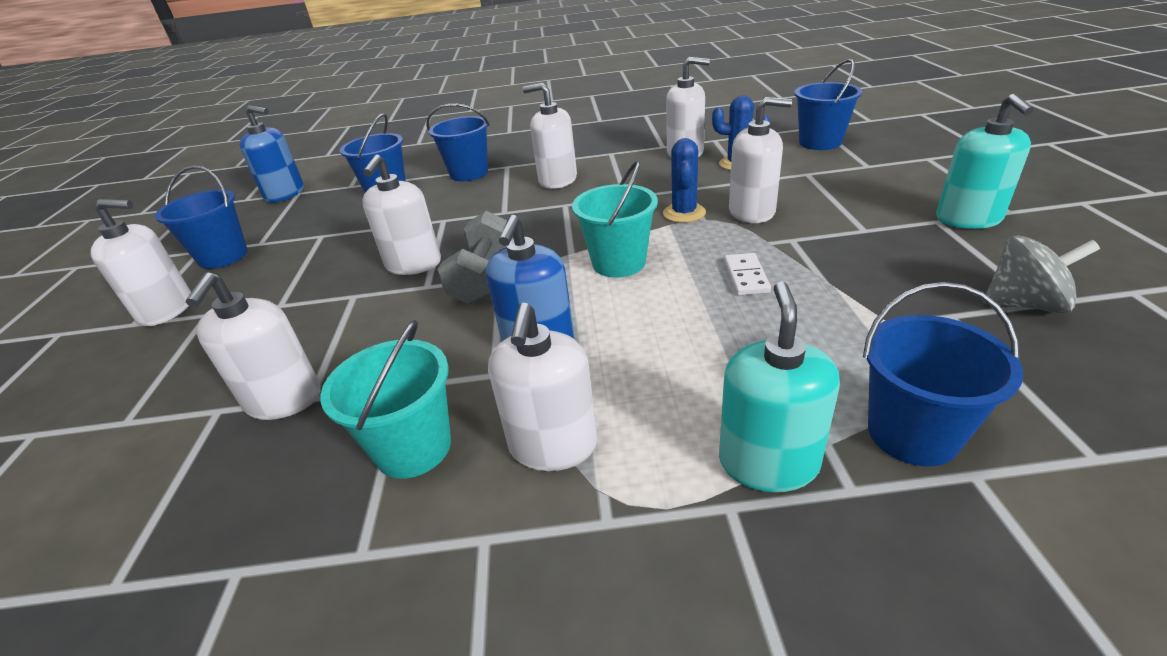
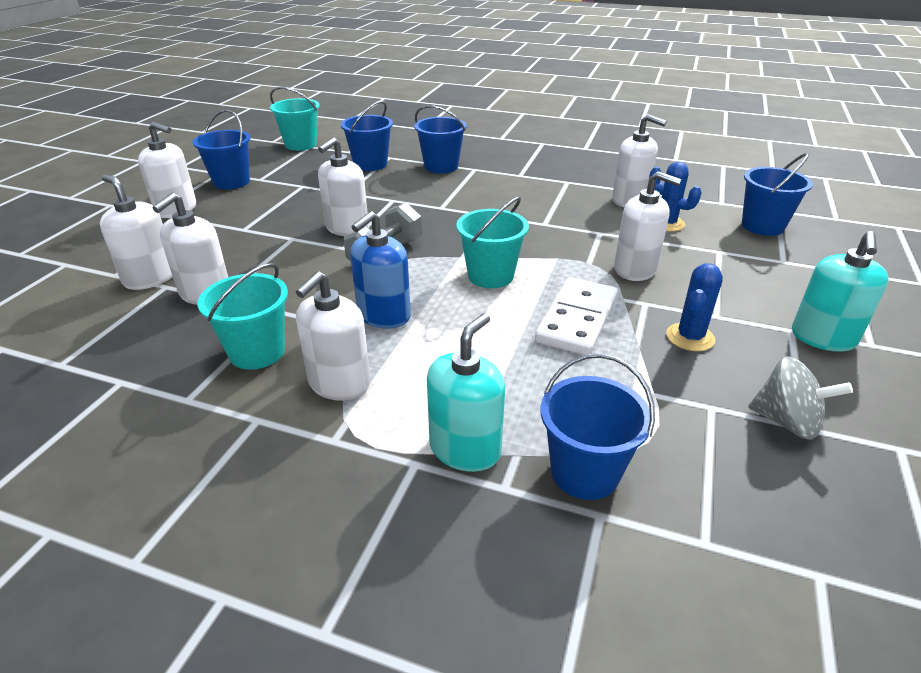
camera: 20 degrees right, 0 degrees up
blue soap dispenser [239,105,304,202] -> turquoise bucket [270,87,320,151]
white soap dispenser [523,83,577,189] -> white soap dispenser moved to [100,174,173,290]
blue cactus [663,138,706,223] -> blue cactus moved to [666,263,723,351]
white domino [724,253,771,295] -> white domino [535,277,618,355], size x1.92

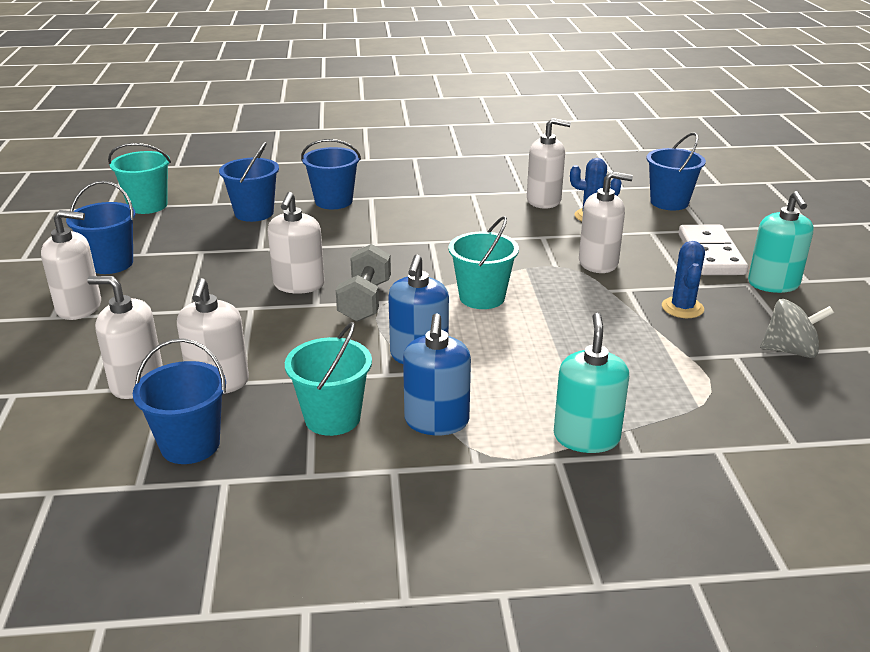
camera: 25 degrees left, 5 degrees down
white soap dispenser [296,271,371,401] -> blue soap dispenser [403,313,471,435]
white domino [535,277,618,355] -> white domino moved to [678,225,748,275]
blue bucket [540,353,655,500] -> blue bucket moved to [133,338,226,464]

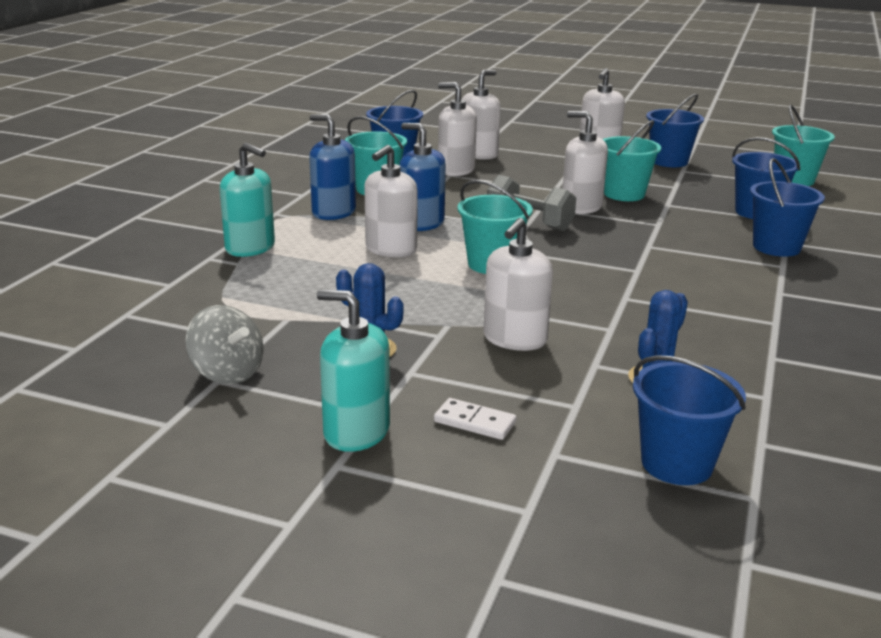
camera: 115 degrees right, 5 degrees down
white soap dispenser [527,118,571,209] -> white soap dispenser moved to [364,145,418,257]
white domino [678,225,748,275] -> white domino [434,398,516,440], size x0.52
grey spinning top [760,299,834,358] -> grey spinning top turned 75 degrees counterclockwise [185,305,264,385]
none -> turquoise bucket [603,120,662,201]

